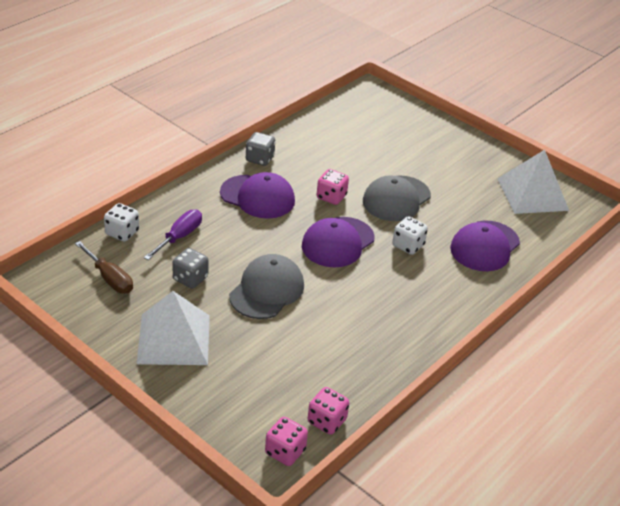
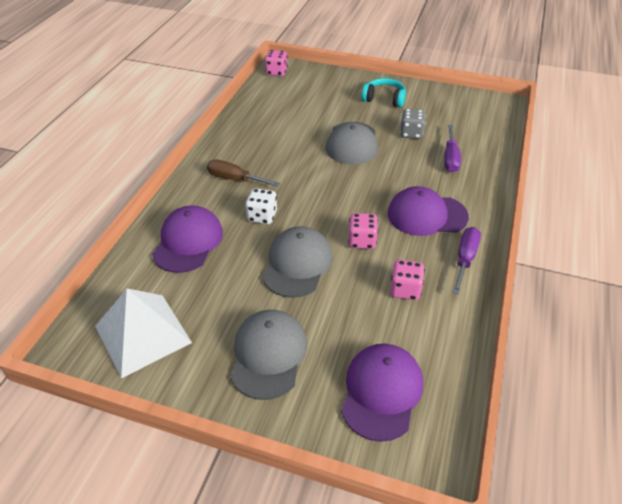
camera: 160 degrees right, 5 degrees up
brown screwdriver [75,241,133,294] -> brown screwdriver moved to [207,160,280,187]
white dice [104,203,139,242] -> none
white pyramid [137,291,210,365] -> turquoise headphones [362,78,406,108]
grey dice [246,132,275,166] -> purple screwdriver [452,227,481,294]
purple cap [302,217,375,268] -> purple cap moved to [341,343,423,442]
pink dice [308,387,349,435] -> pink dice moved to [390,260,425,300]
none -> grey cap [231,310,307,400]

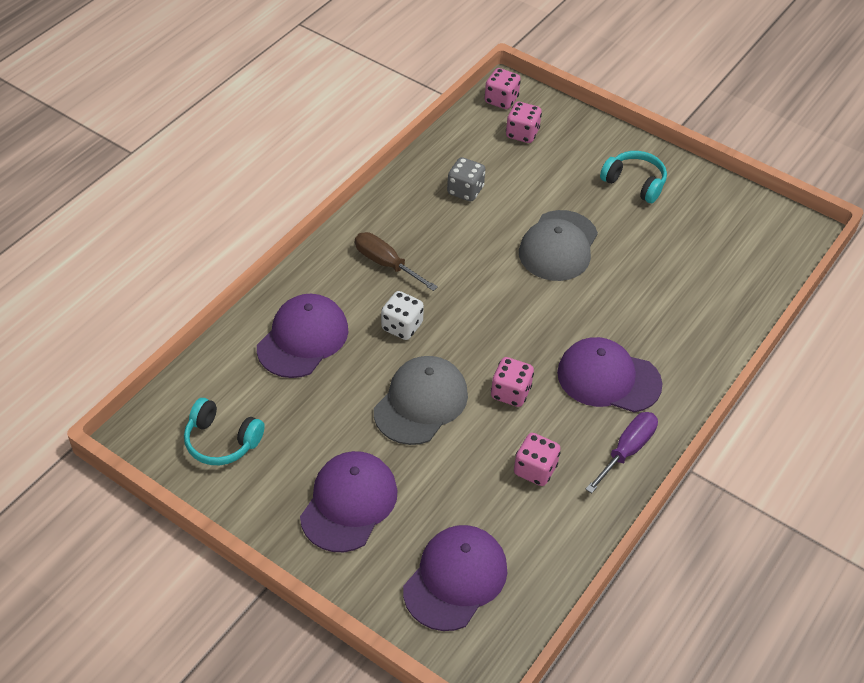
camera: 15 degrees right, 5 degrees up
white pyramid [95,289,192,378] -> turquoise headphones [184,398,265,465]
grey cap [231,310,307,400] -> purple cap [300,451,398,552]
grey dice [400,109,426,139] -> grey dice moved to [447,157,485,201]
purple screwdriver [444,125,461,173] -> none
none -> pink dice [506,102,542,143]

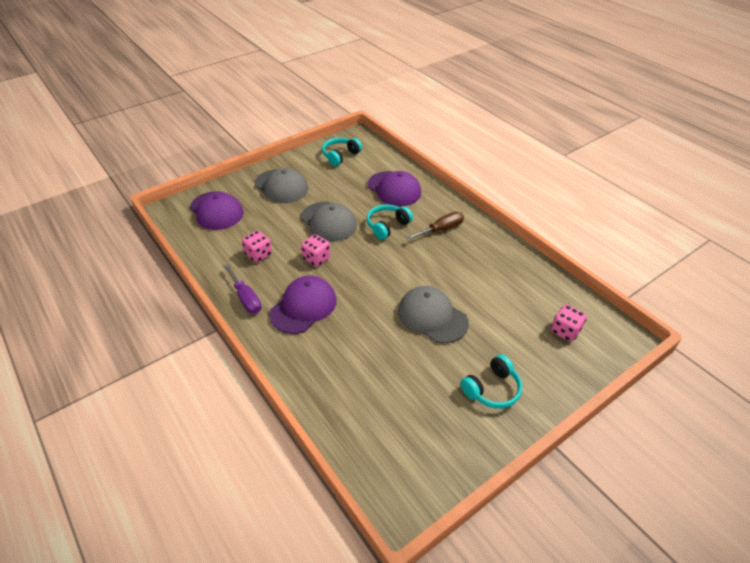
camera: 110 degrees right, 5 degrees down
purple cap [300,451,398,552] -> grey cap [255,168,308,203]
white dice [381,291,424,340] -> turquoise headphones [367,204,413,240]
grey dice [447,157,485,201] -> none
pink dice [485,68,521,109] -> none

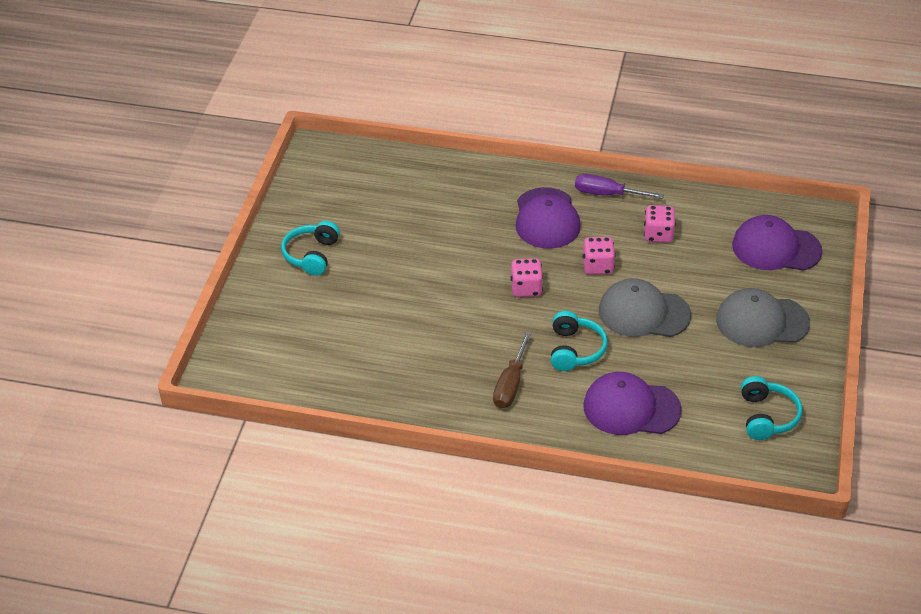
camera: 140 degrees right, 0 degrees up
grey cap [398,286,469,344] -> none
pink dice [551,304,587,342] -> pink dice moved to [510,258,543,297]

